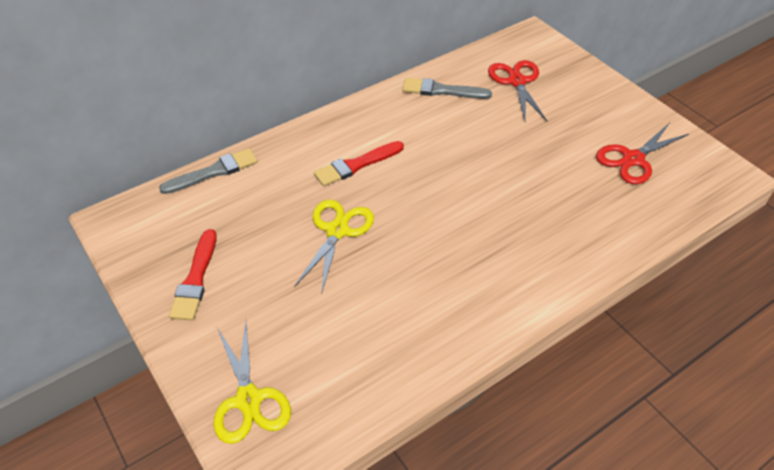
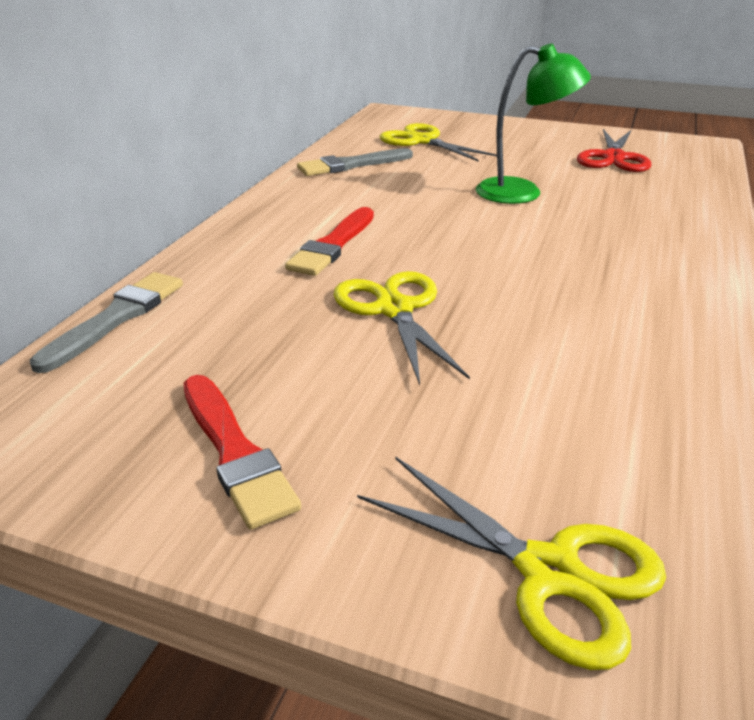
camera: 35 degrees left, 15 degrees down
red scissors [488,60,548,122] -> yellow scissors [380,123,497,162]
none -> green lamp [476,43,591,204]

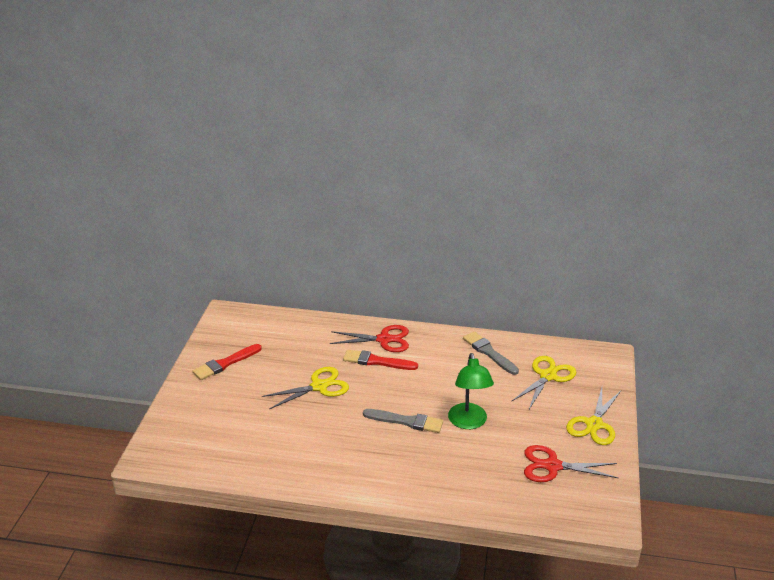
camera: 80 degrees right, 0 degrees up
grey brush [30,272,183,373] -> grey brush moved to [363,409,443,433]
yellow scissors [357,456,666,670] -> yellow scissors moved to [566,388,621,445]
none -> red scissors [330,325,409,352]

